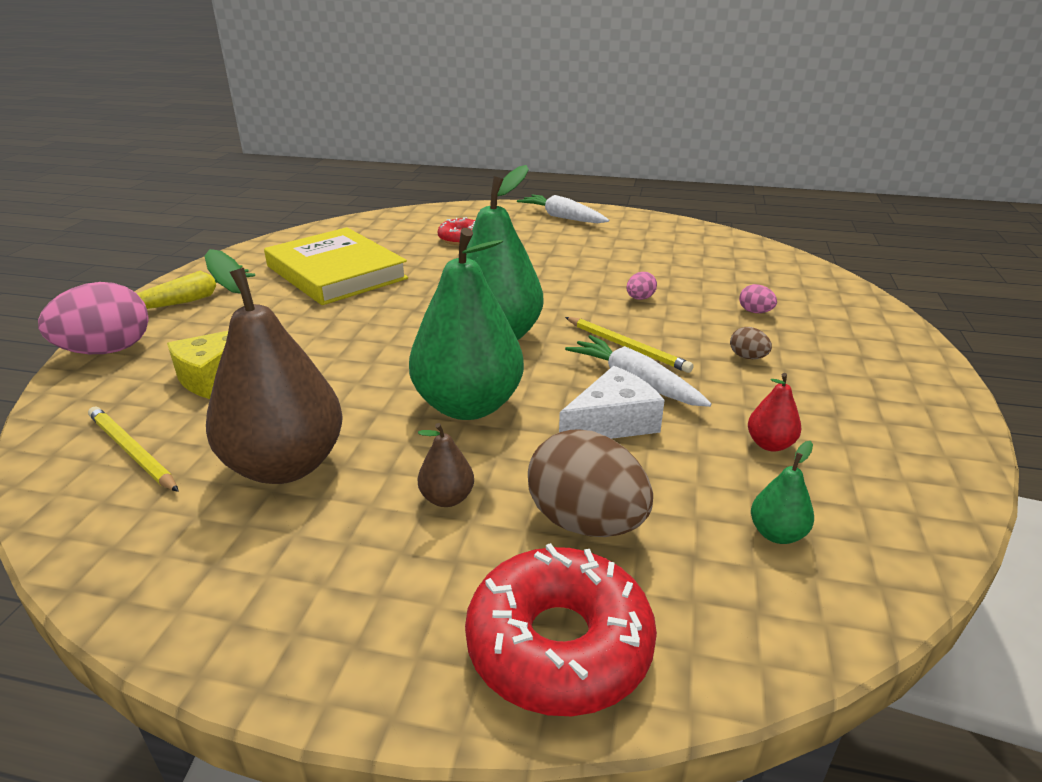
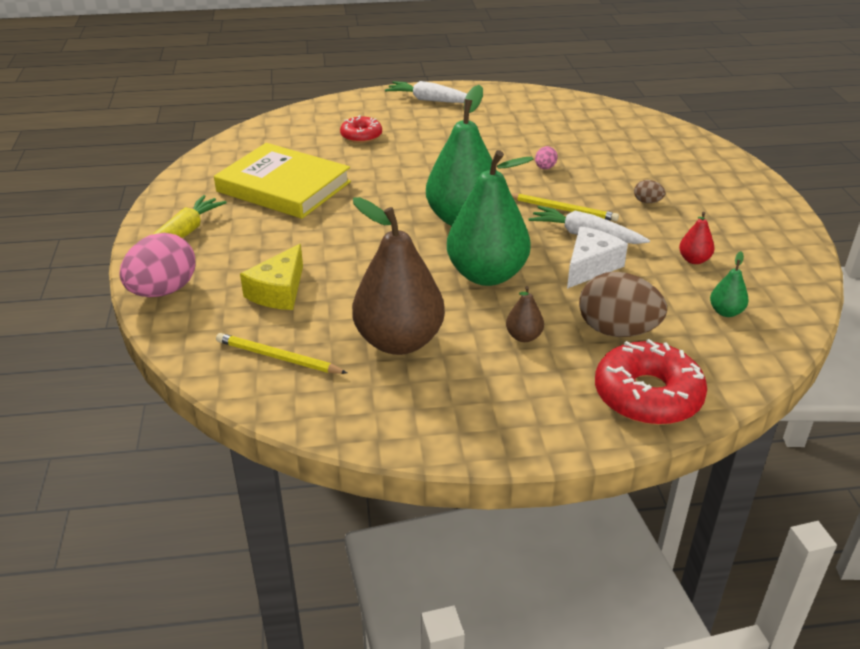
camera: 20 degrees left, 5 degrees up
pink egg [739,284,777,313] -> none

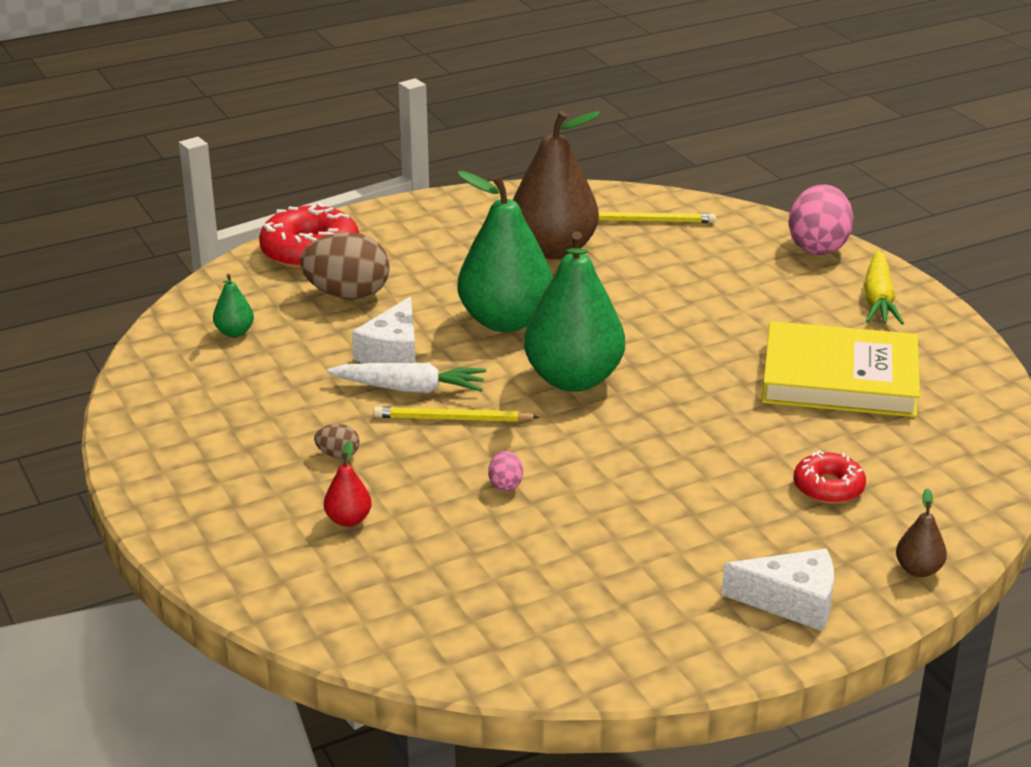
camera: 160 degrees right, 5 degrees down
yellow cheese [240,244,303,310] -> none
white carrot [385,81,467,103] -> white cheese [721,549,834,631]
brown pear [506,286,544,342] -> brown pear moved to [896,488,947,577]
red pear [679,212,715,264] -> red pear moved to [324,441,372,527]

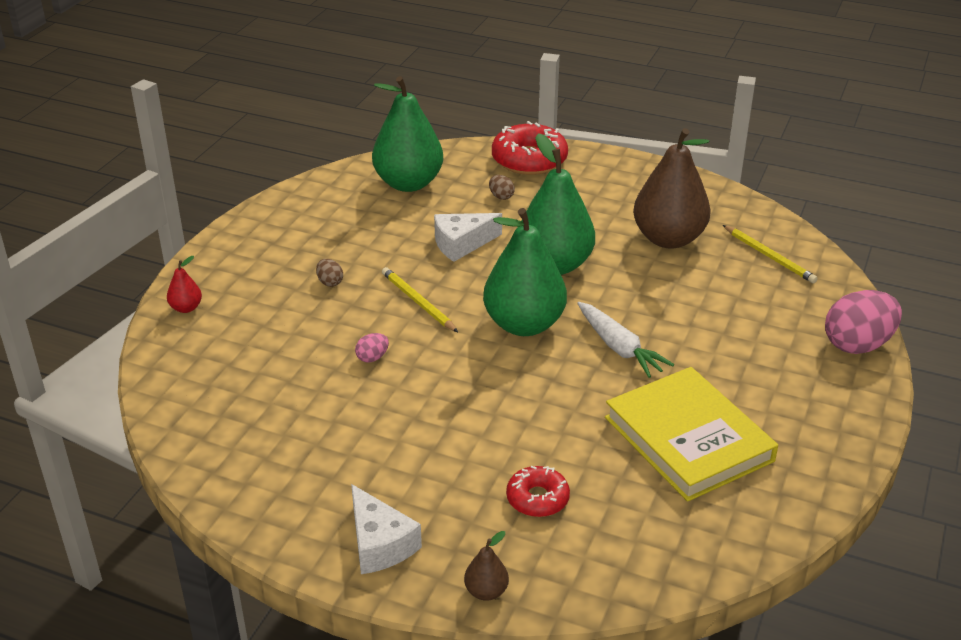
camera: 50 degrees right, 5 degrees up
green pear [213,274,254,337] -> green pear [372,76,443,192], size x2.38
brown egg [300,232,390,300] -> brown egg [489,175,515,200], size x0.44
red pear [324,441,372,527] -> red pear moved to [167,256,202,313]
white carrot [327,363,486,393] -> white carrot moved to [577,302,674,378]
yellow carrot [864,250,904,324] -> none

